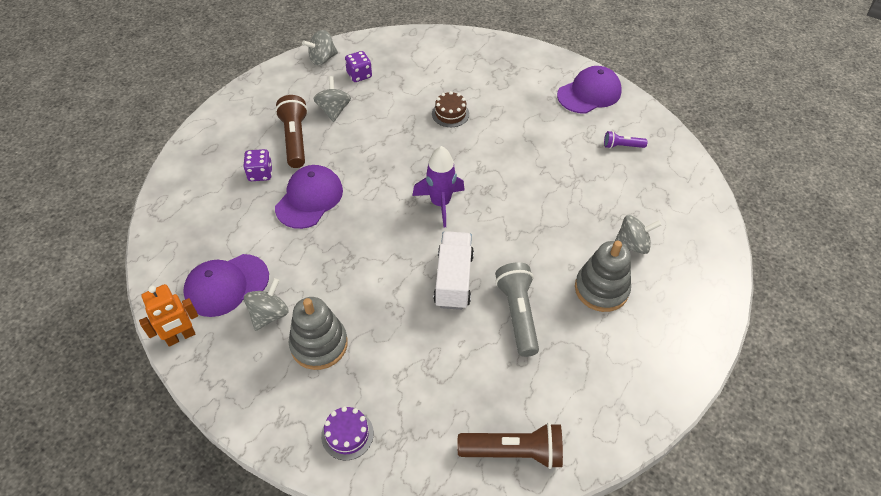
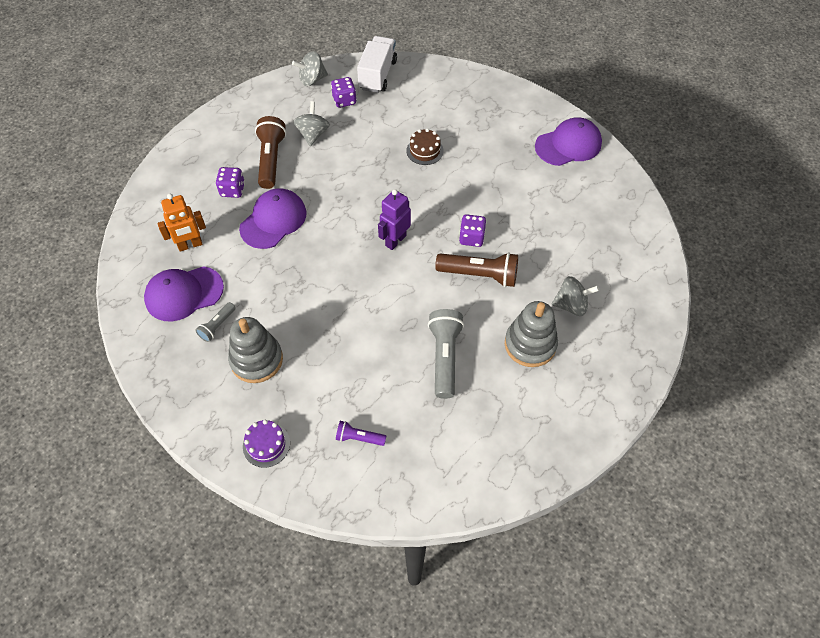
camera: 10 degrees right, 5 degrees up
orange robot [139,284,198,346] -> orange robot moved to [157,194,206,251]
grey spinning top [244,278,289,331] -> grey flashlight [195,302,236,342]
purple rocket [412,146,465,227] -> purple robot [378,189,411,250]
white truck [433,231,474,310] -> white truck moved to [357,36,397,93]
brown flashlight [457,423,563,469] -> brown flashlight moved to [435,252,518,287]
purple flashlight [604,131,647,149] -> purple flashlight moved to [336,421,386,446]
none -> purple dice [459,214,486,247]

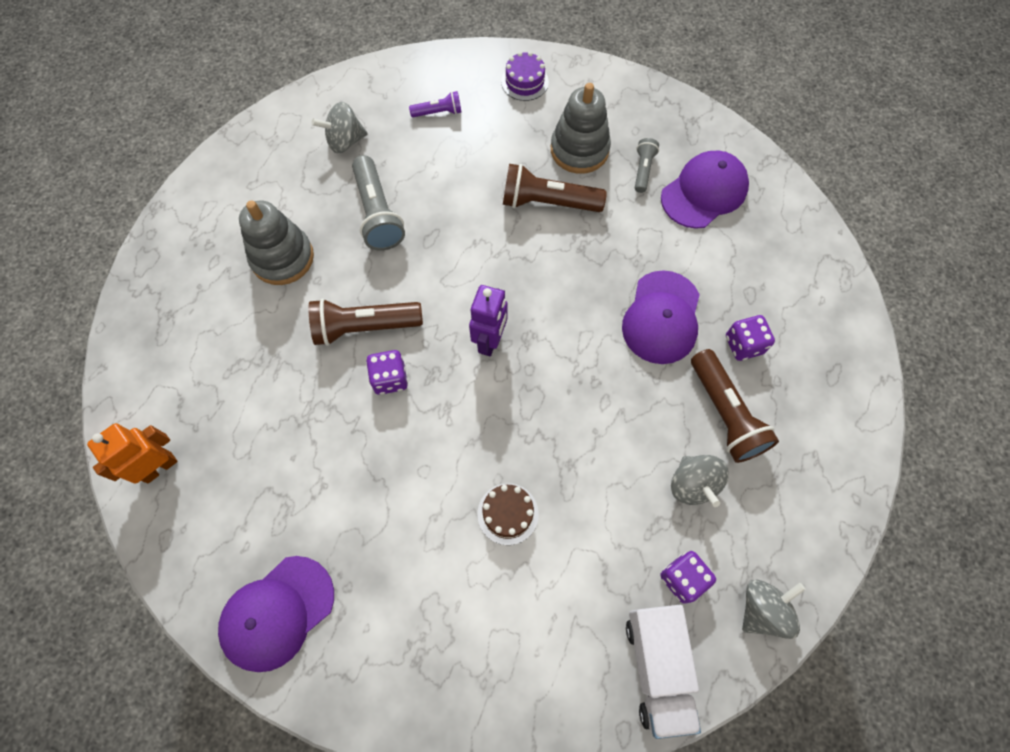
camera: 160 degrees right, 10 degrees up
orange robot [157,194,206,251] -> orange robot moved to [87,423,178,484]
grey spinning top [551,276,599,316] -> grey spinning top moved to [312,102,368,154]
none -> brown flashlight [503,164,607,212]

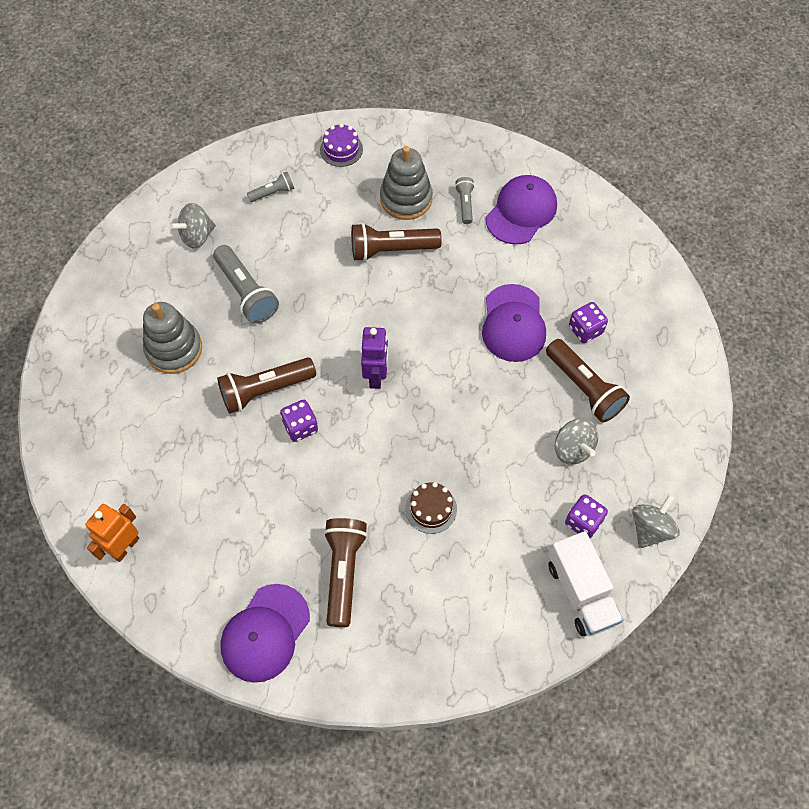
camera: 15 degrees left, 5 degrees down
purple flashlight [409,91,462,117] -> grey flashlight [247,172,294,202]
none -> brown flashlight [324,518,368,627]

